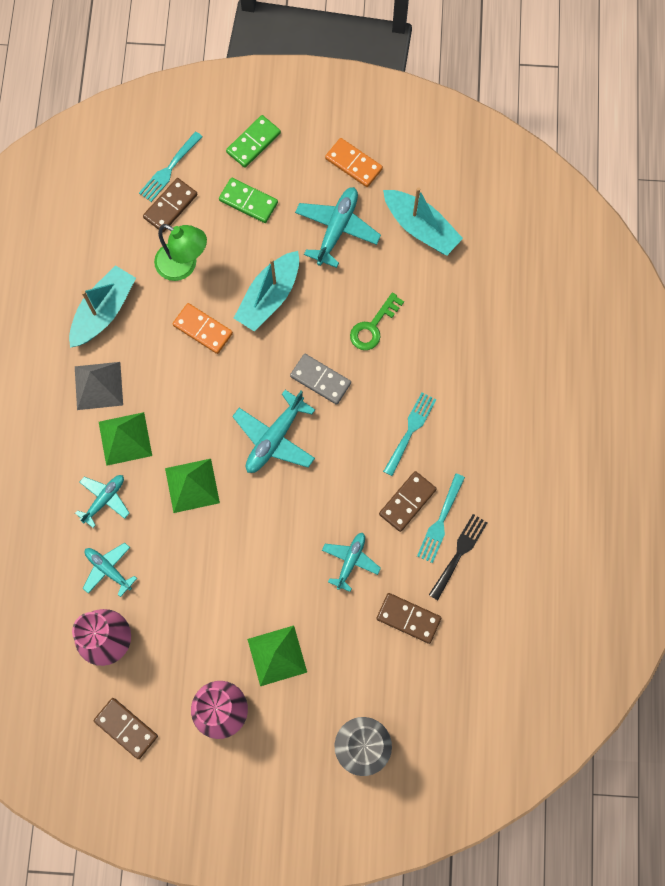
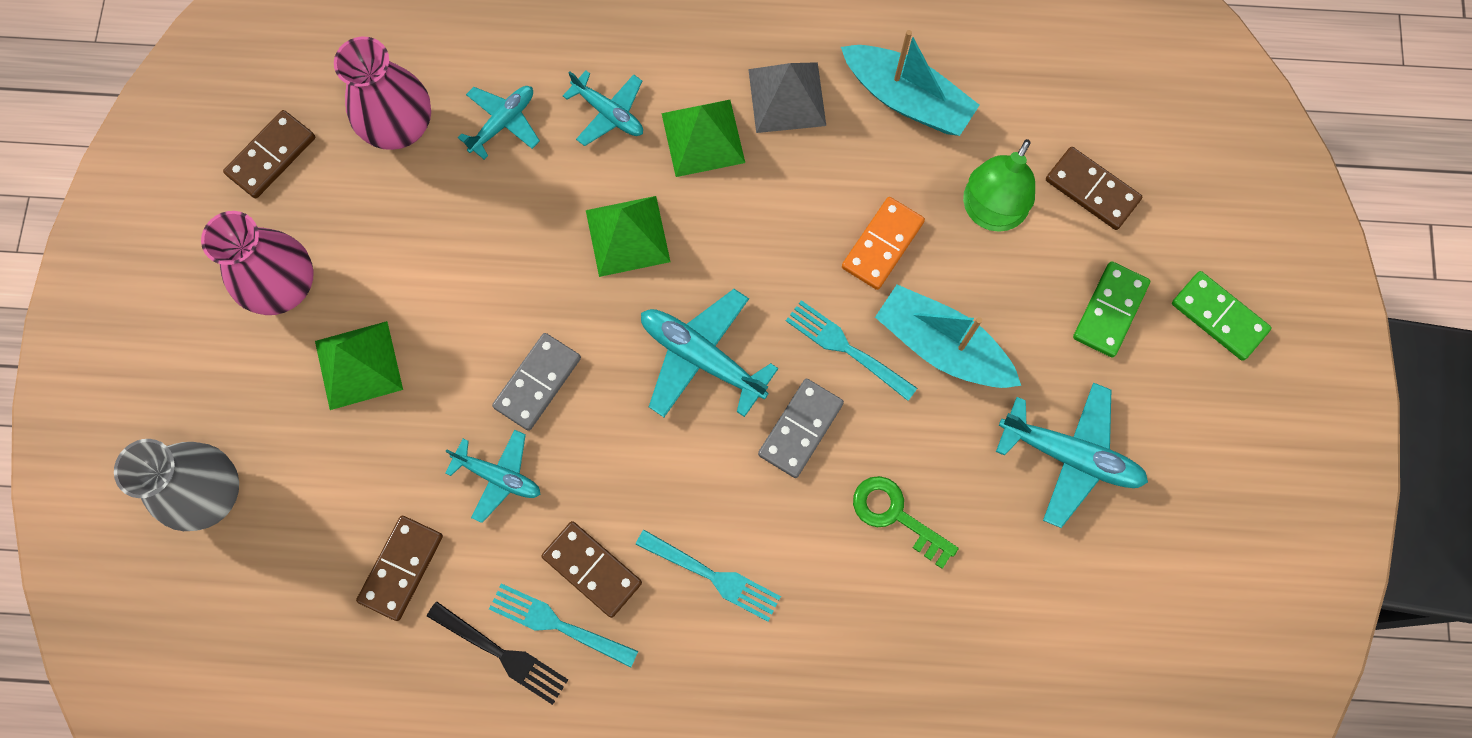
camera: 90 degrees right, 0 degrees up
turquoise fork [139,132,203,202] -> turquoise fork moved to [786,300,917,401]
orange domino [325,138,383,187] -> none
turquoise boat [383,187,463,256] -> none
none -> grey domino [492,333,581,431]

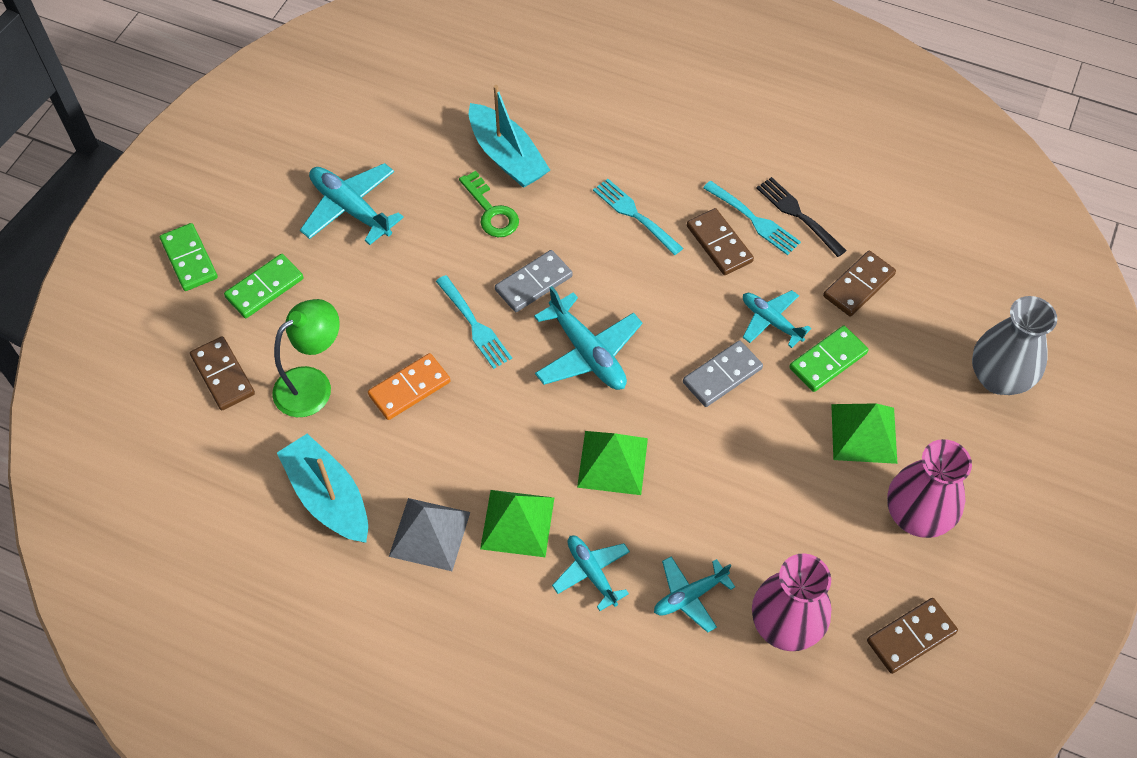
camera: 160 degrees left, 15 degrees down
turquoise boat [875,284,1021,388] -> turquoise boat moved to [469,85,550,188]
none -> green domino [789,325,869,392]

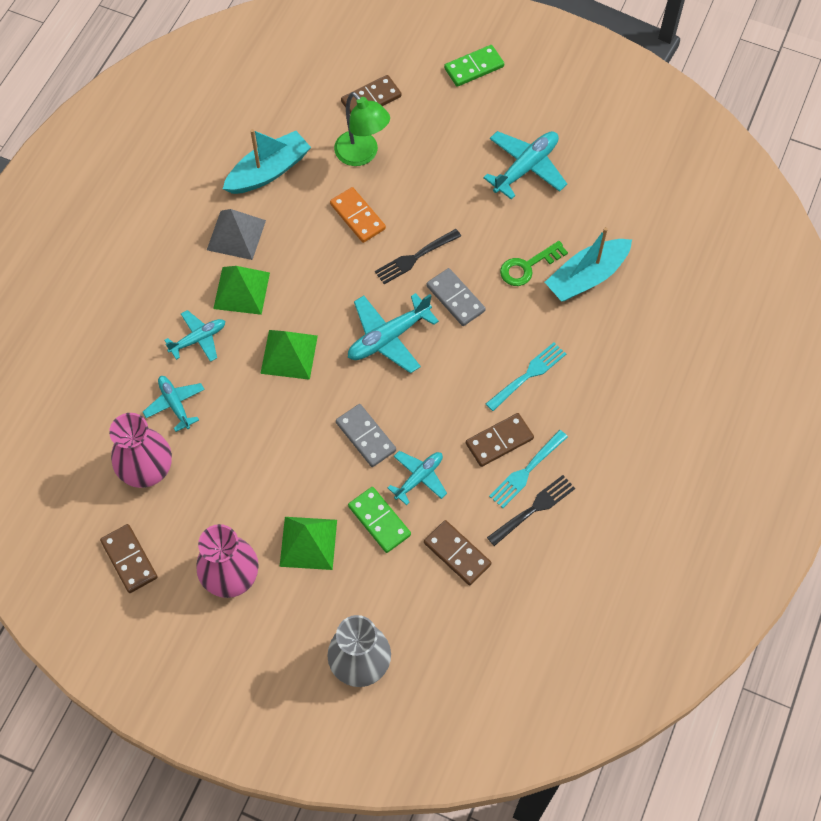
camera: 90 degrees right, 5 degrees up
green domino [224,254,304,318] -> none
turquoise fork [436,275,512,369] -> black fork [375,229,461,284]

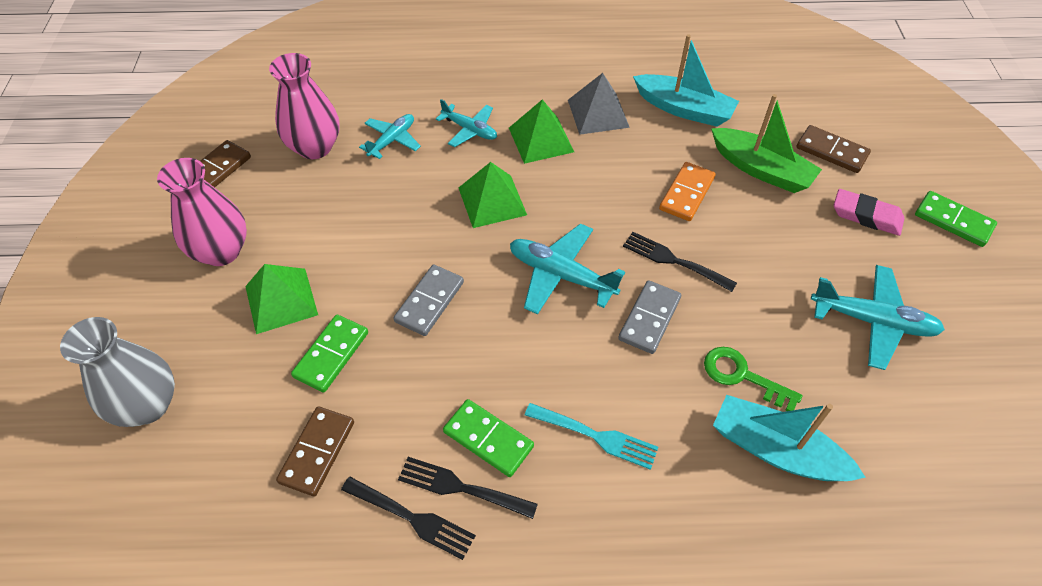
camera: 65 degrees right, 10 degrees down
green lamp [334,92,390,166] -> green boat [711,94,822,193]
turquoise plane [388,451,447,505] -> none
brown domino [466,413,534,467] -> green domino [443,399,534,477]
turquoise fork [489,430,568,508] -> black fork [398,457,538,519]
none -> pink eraser [834,189,904,236]

